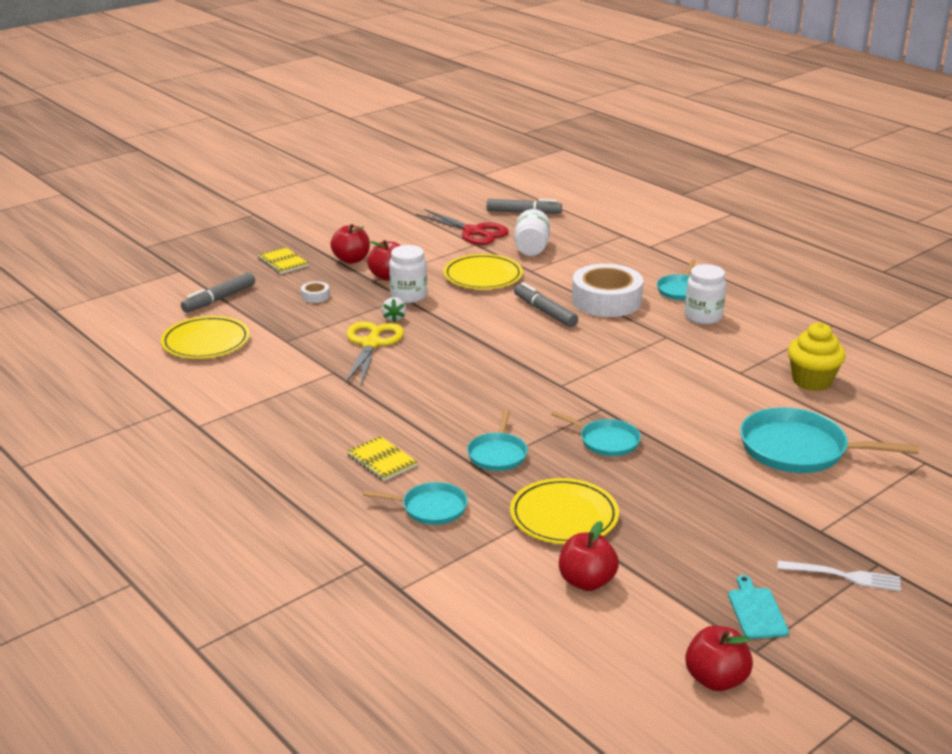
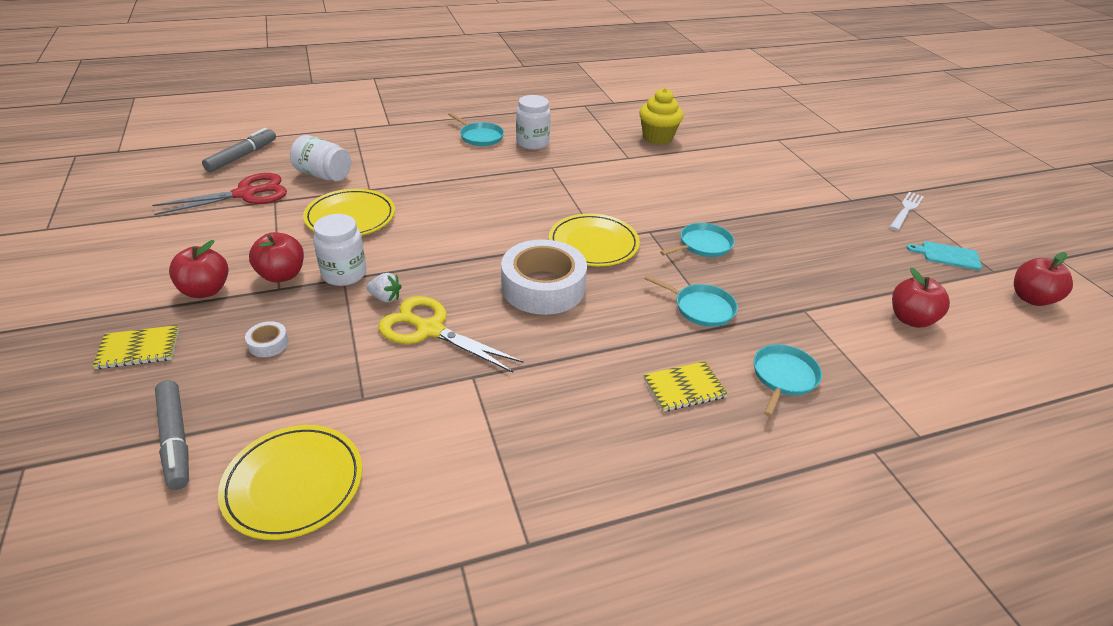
camera: 70 degrees left, 10 degrees up
yellow plate [510,478,619,544] -> yellow plate moved to [549,214,640,266]
grey marker [514,282,578,327] -> none
white tape [572,264,643,317] -> white tape moved to [501,239,587,315]
turquoise pan [740,407,919,473] -> none

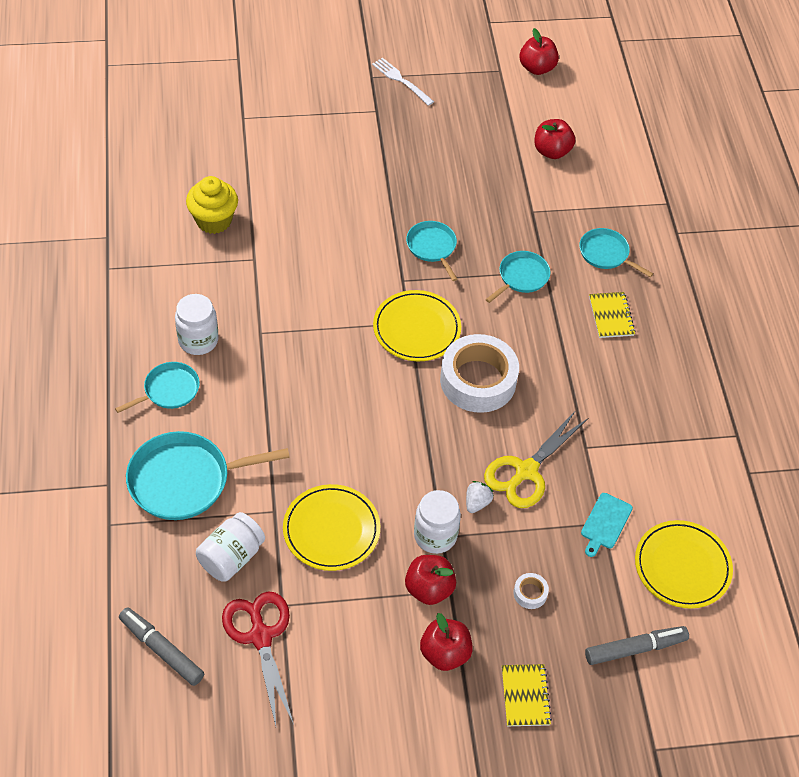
camera: 80 degrees left, 15 degrees up
turquoise cutting board [906,241,982,270] -> turquoise cutting board moved to [581,493,633,557]
none -> turquoise pan [126,431,290,520]

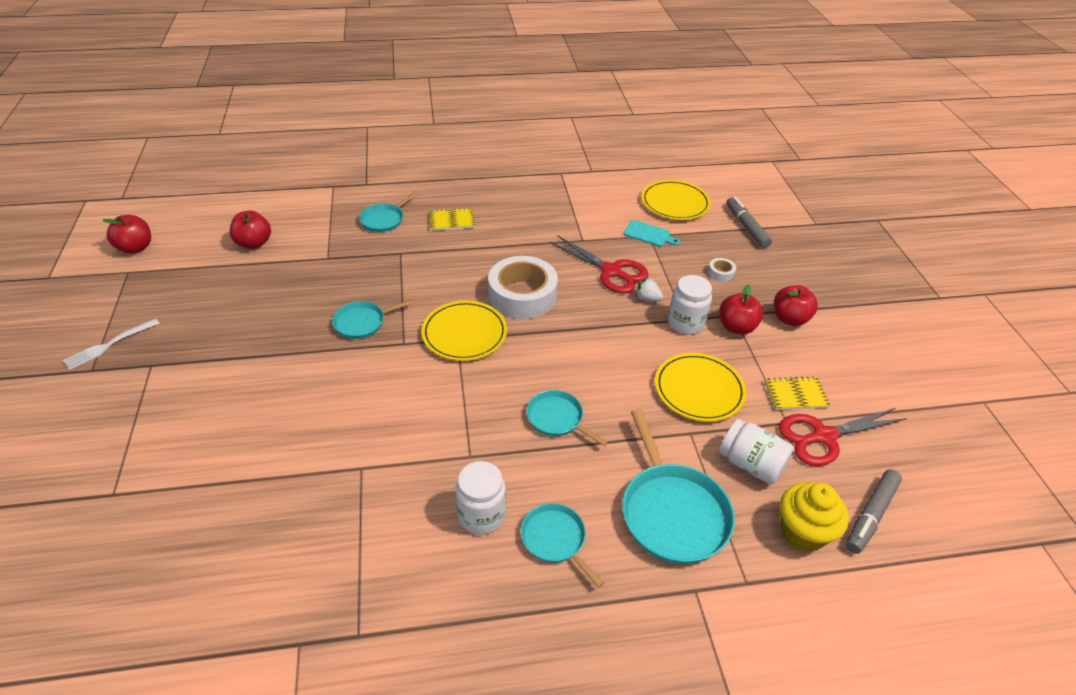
camera: 90 degrees left, 10 degrees down
yellow cupcake [186,176,238,234] -> yellow cupcake moved to [780,482,849,552]
yellow scissors [484,410,588,508] -> red scissors [549,235,649,293]
turquoise pan [486,251,551,303] -> turquoise pan moved to [526,390,608,446]
yellow notebook [502,664,552,726] -> yellow notebook moved to [764,376,830,410]

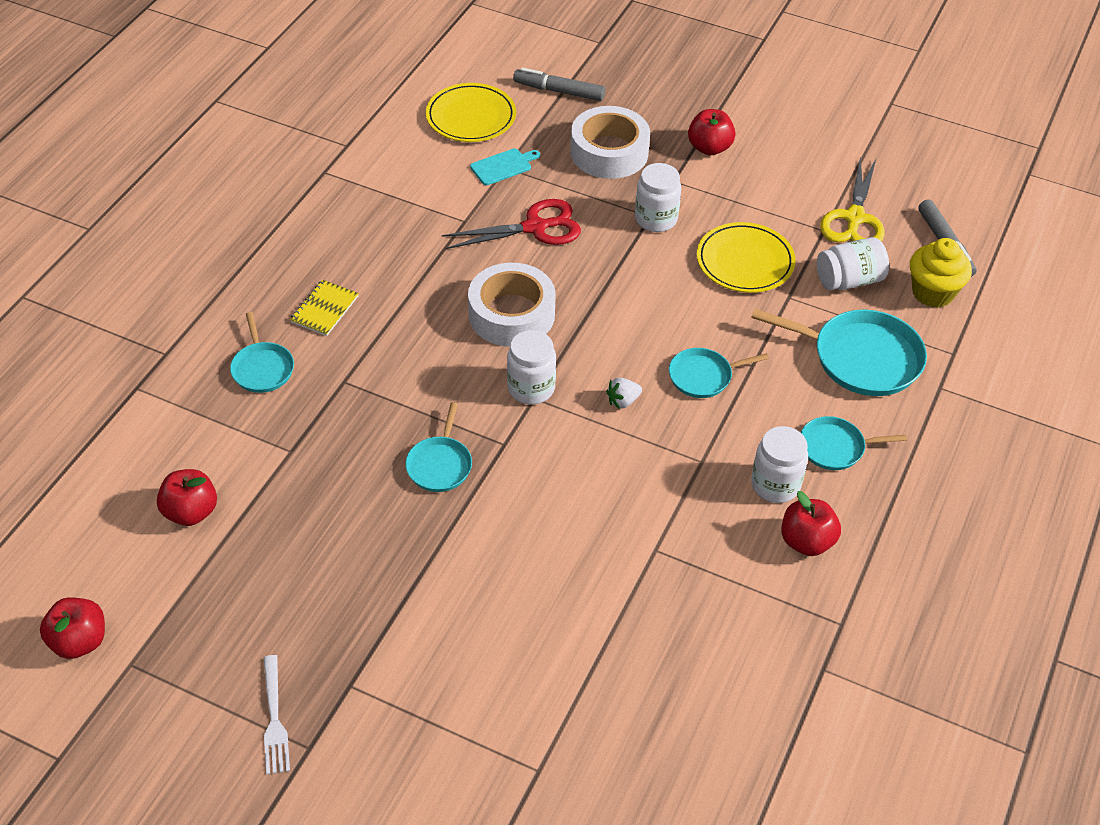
camera: 55 degrees left, 5 degrees up
yellow plate [421,301,507,361] -> white jar [507,330,556,404]
white strawberry [636,278,663,301] -> white strawberry moved to [606,378,642,409]
white tape [708,258,736,282] -> white tape [570,106,650,179], size x2.47
red apple [719,284,763,335] -> red apple moved to [781,491,841,556]
yellow notebook [764,376,830,410] -> none
red scissors [779,408,907,466] -> yellow scissors [820,156,885,242]

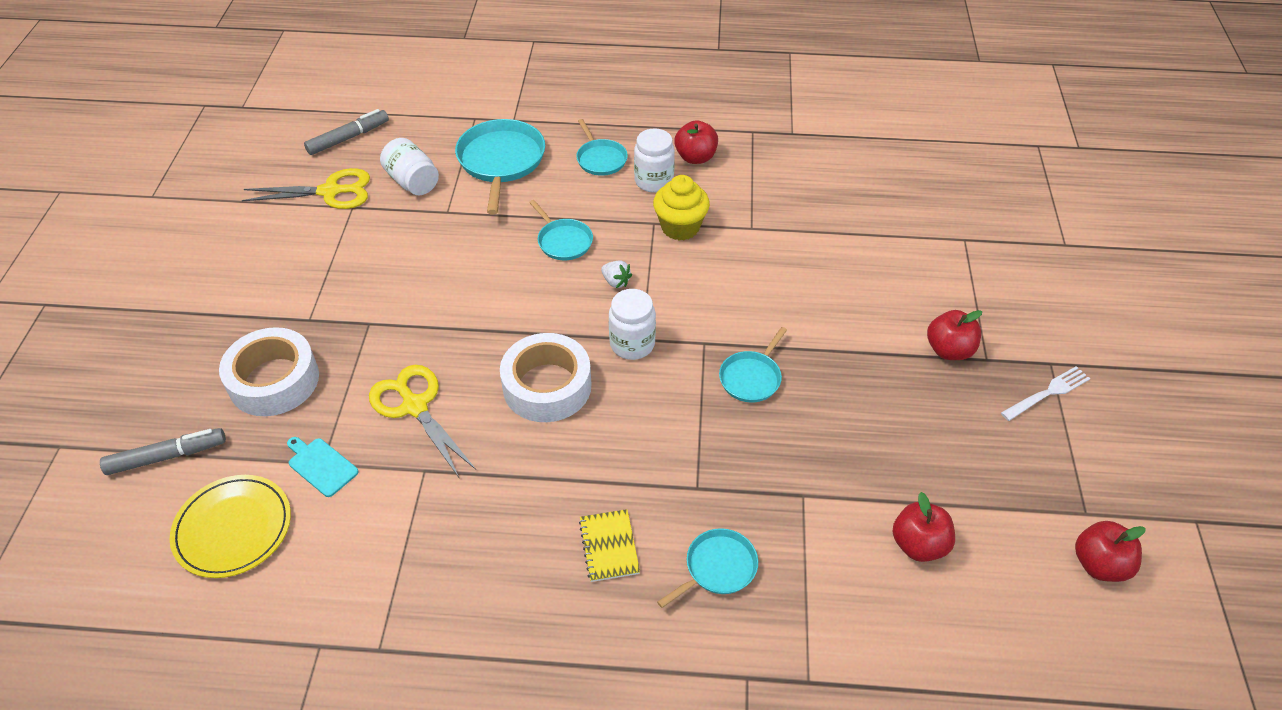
camera: 110 degrees left, 0 degrees up
yellow notebook [290,280,359,336] -> yellow notebook turned 75 degrees clockwise [579,509,640,582]
turquoise pan [405,402,472,492] -> turquoise pan turned 135 degrees clockwise [719,327,787,402]
red scissors [442,199,581,249] -> yellow scissors [369,365,476,477]
grey marker [513,68,605,101] -> grey marker turned 105 degrees counterclockwise [100,428,226,475]
white jar [635,163,681,232] -> none
red apple [688,109,736,155] -> red apple moved to [927,310,982,360]
yellow plate [697,222,796,293] -> none
yellow cupcake [910,238,972,308] -> yellow cupcake moved to [653,175,710,241]

